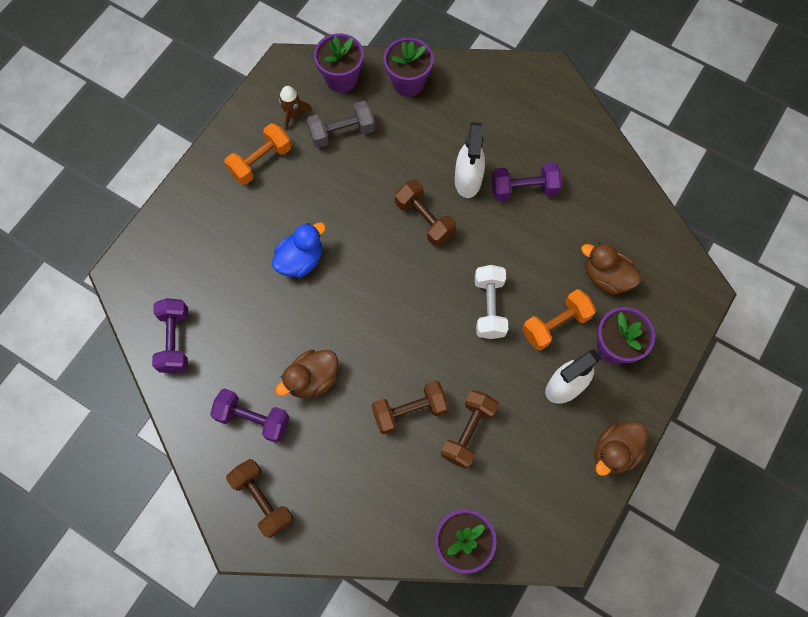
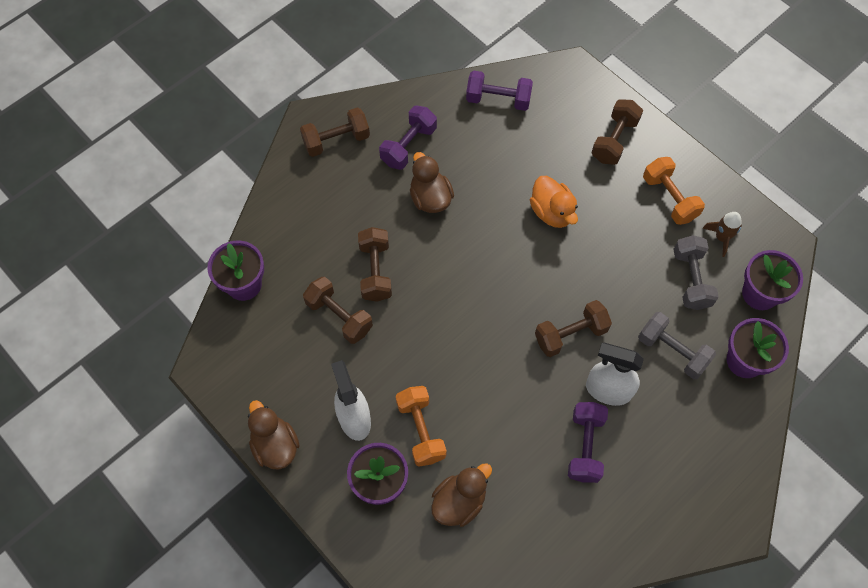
camera: 105 degrees right, 5 degrees down
blue duck [272,222,326,278] -> orange duck [530,176,578,228]
white dumbbell [475,265,508,339] -> none
none -> brown dumbbell [592,99,643,165]
none -> grey dumbbell [638,312,716,379]

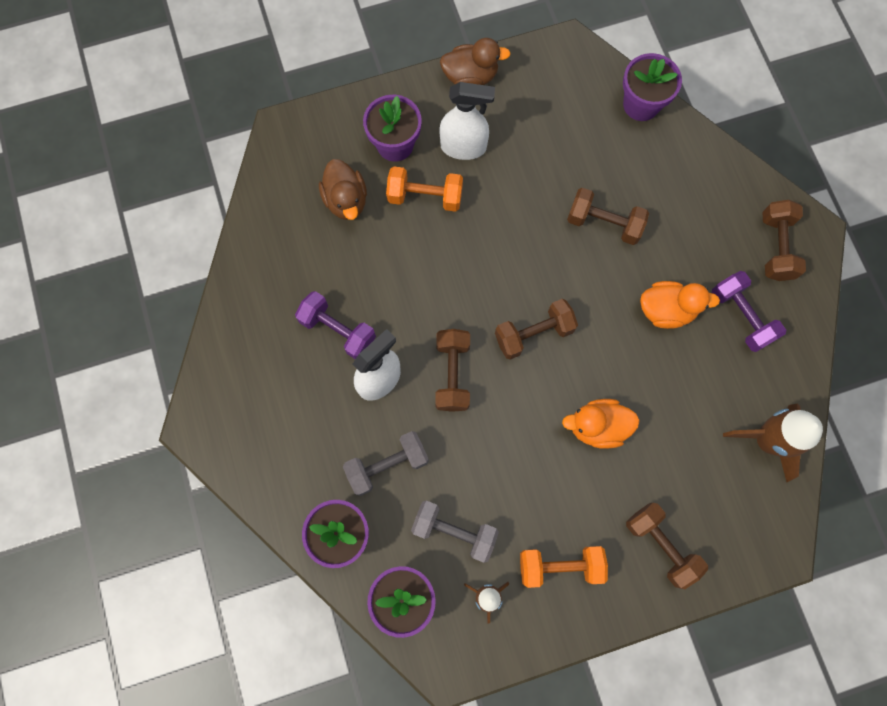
camera: 115 degrees right, 10 degrees up
brown dumbbell [303,277,373,344] -> brown dumbbell moved to [495,299,578,359]
brown duck [410,152,454,213] -> orange duck [640,281,720,329]
purple dumbbell [466,70,533,111] -> brown rocket [723,404,823,482]

